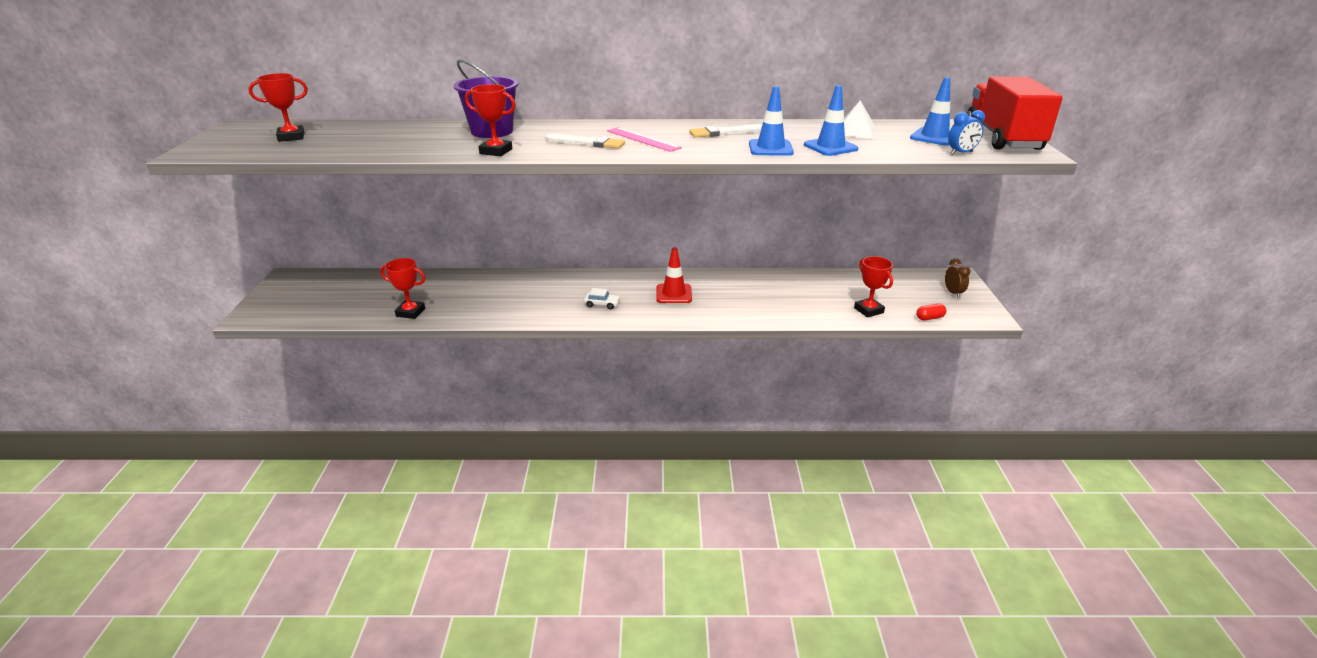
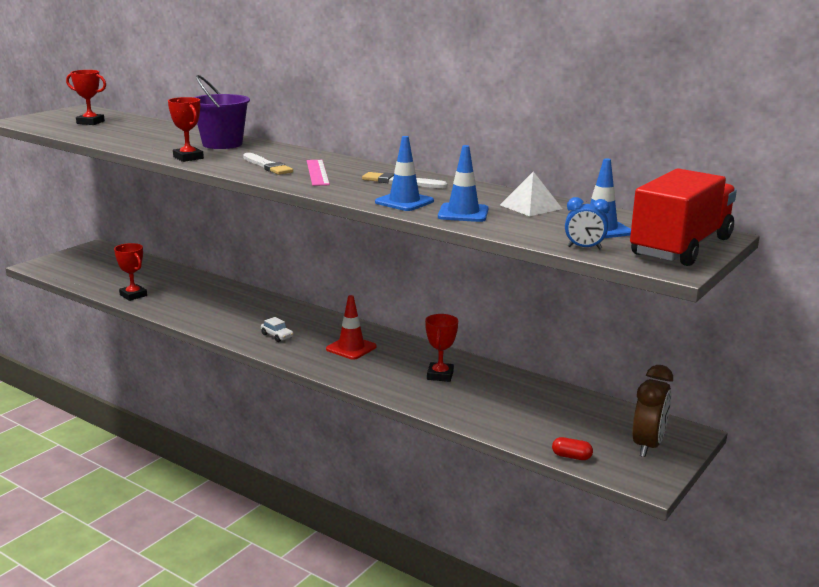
camera: 35 degrees right, 10 degrees down
red trophy [854,256,893,318] -> red trophy moved to [425,314,458,382]
brown clock [945,258,971,298] -> brown clock [632,365,673,457], size x1.74

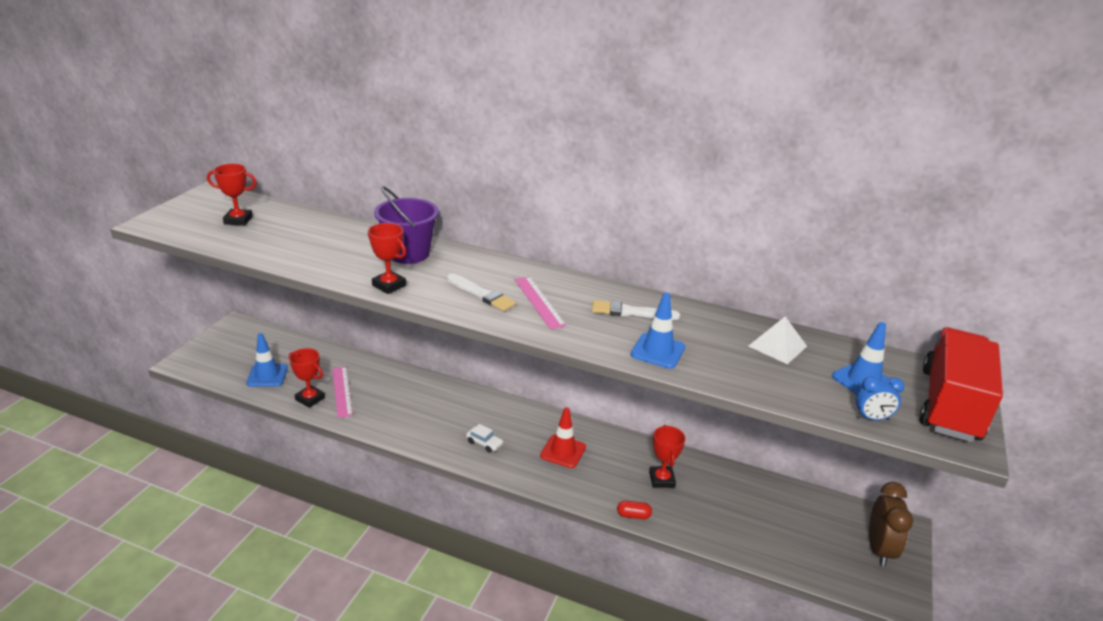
camera: 15 degrees left, 10 degrees up
blue traffic cone [438,145,489,222] -> blue traffic cone moved to [246,333,288,387]
red capsule [552,437,593,460] -> red capsule moved to [617,501,652,519]
none -> pink ruler [332,367,353,418]

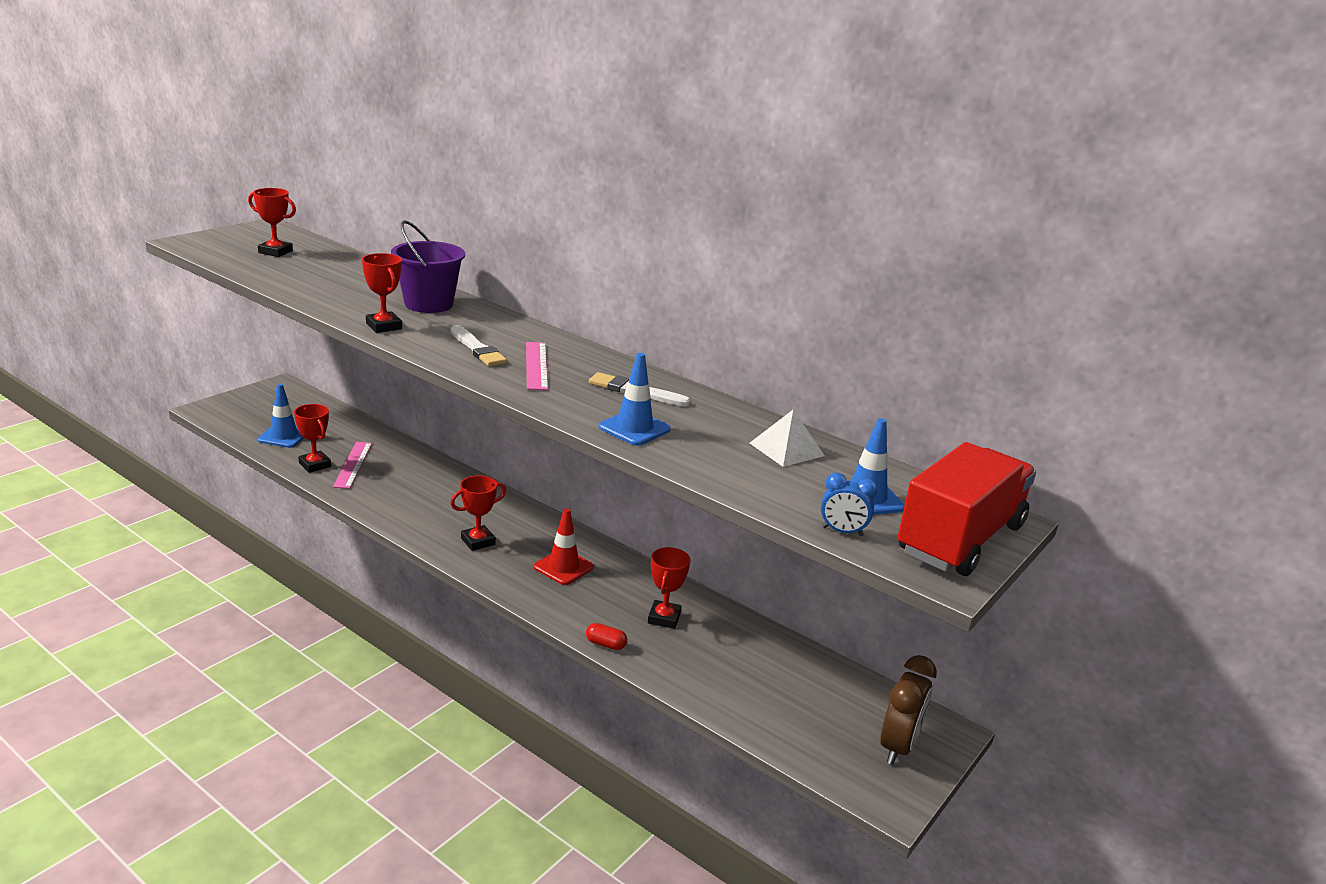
camera: 15 degrees right, 5 degrees down
white car [466,424,503,453] -> red trophy [450,475,506,551]

